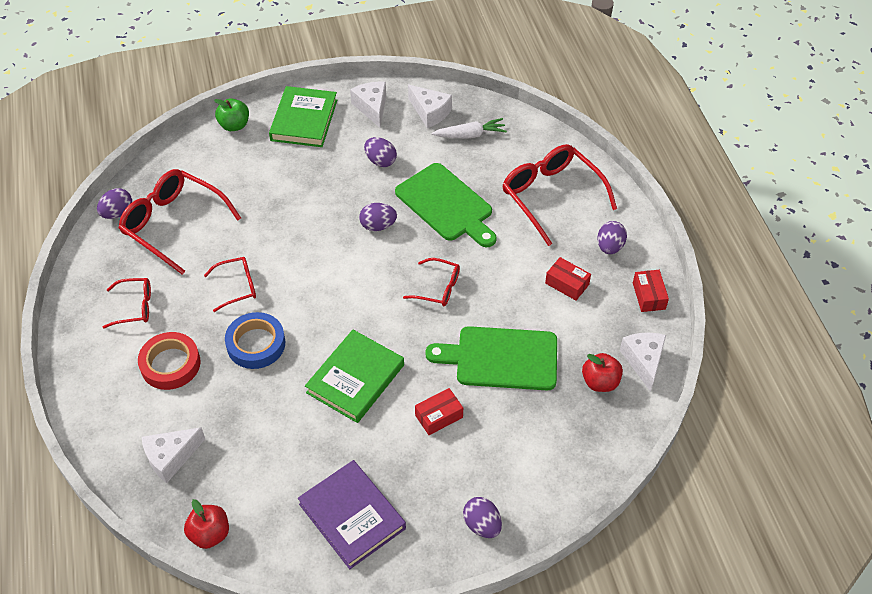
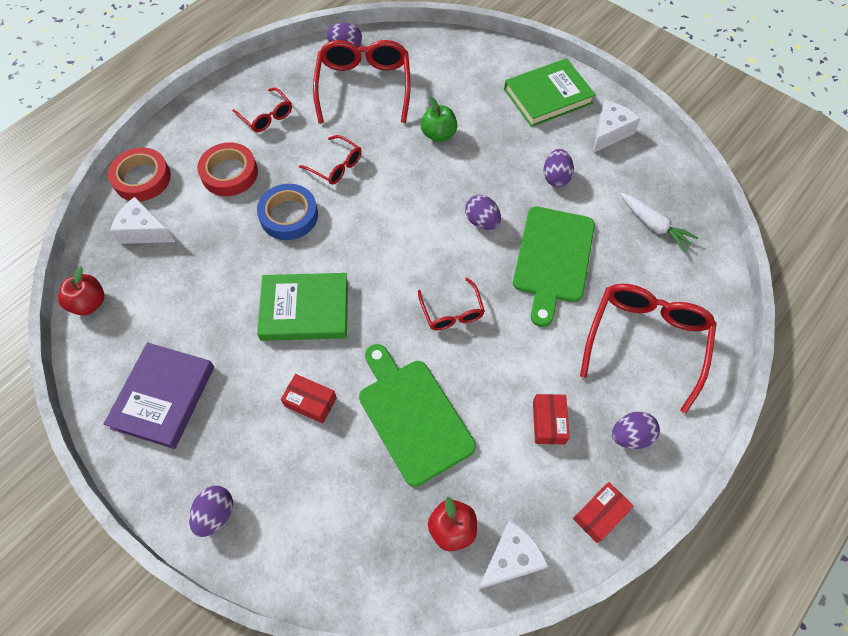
camera: 55 degrees right, 10 degrees up
green apple [214,98,249,131] -> green apple moved to [421,97,457,142]
white cheese [408,85,452,128] -> none
none -> red tape [108,147,171,202]

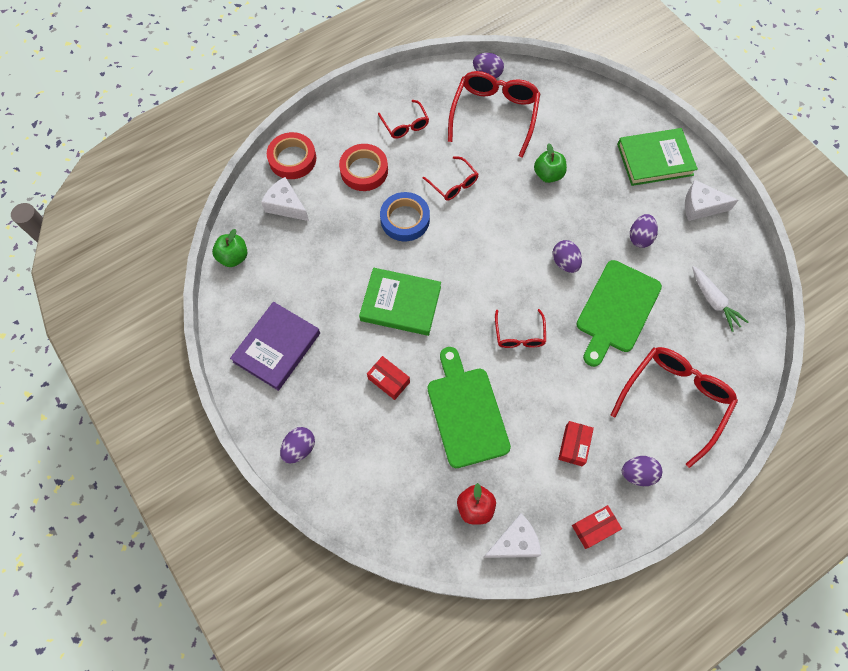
camera: 15 degrees right, 5 degrees up
red apple [58,266,104,315] -> green apple [212,229,247,267]
white cheese [593,100,640,153] -> white cheese turned 135 degrees counterclockwise [685,180,738,221]

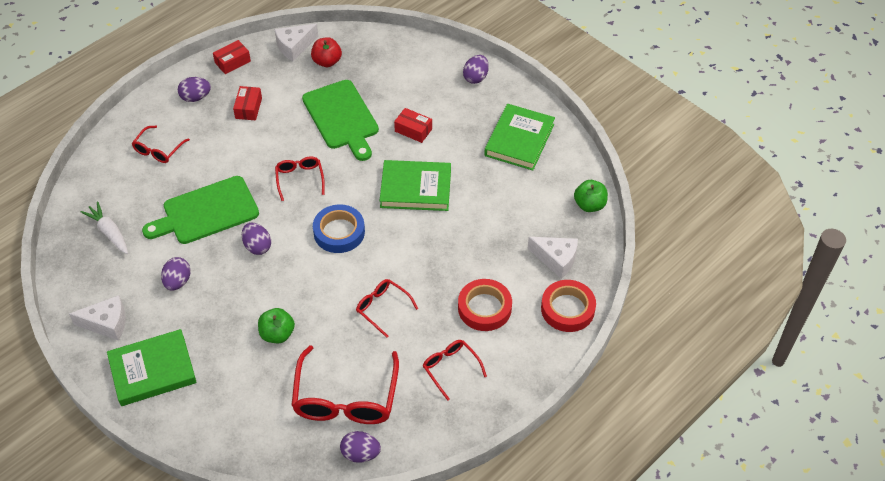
camera: 170 degrees right, 15 degrees down
purple book [230,302,320,391] -> green book [484,104,555,170]
blue tape [380,192,430,241] -> blue tape moved to [313,204,365,253]
green cutting board [576,260,662,367] -> green cutting board turned 135 degrees counterclockwise [142,176,259,244]
red glasses [611,347,738,468] -> red glasses [132,126,190,163], size x0.53

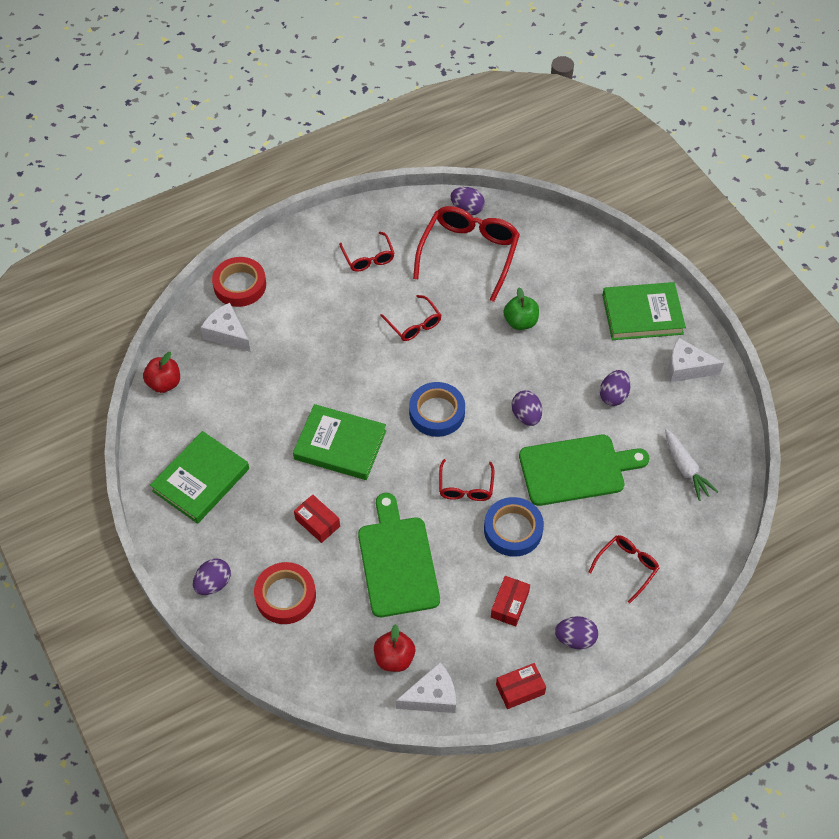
camera: 165 degrees left, 5 degrees up
red tape [458,279,512,331] -> red tape moved to [254,562,316,624]
green apple [574,180,608,212] -> red apple [143,352,180,393]
none -> blue tape [484,497,544,557]

